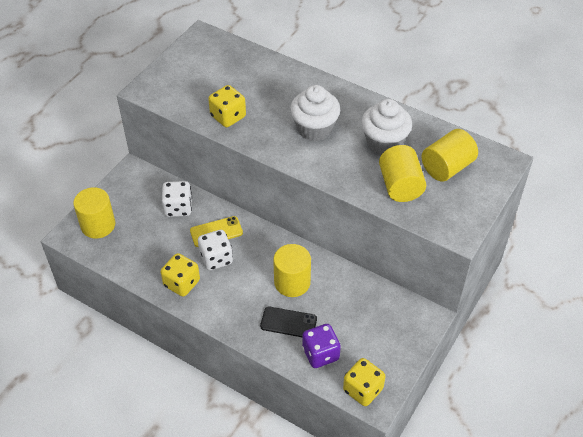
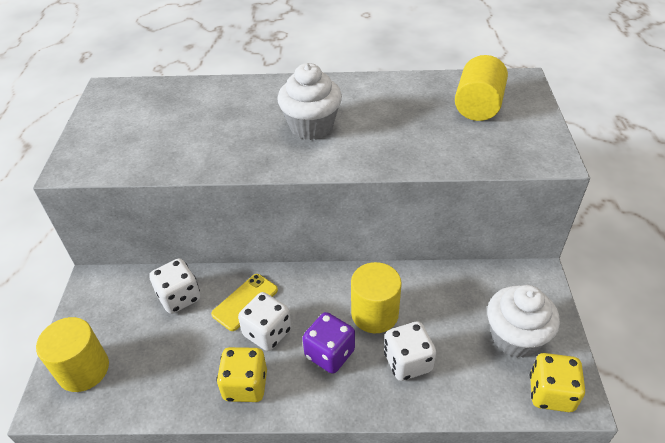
camera: 30 degrees left, 5 degrees down
yellow dice [208,85,246,127] -> none
black phone [260,306,317,337] -> white dice [384,322,436,381]
purple dice [302,324,341,368] -> purple dice moved to [303,312,355,374]
white cupcake [361,99,412,155] -> white cupcake moved to [487,285,560,358]
yellow cylinder [379,145,426,202] -> none

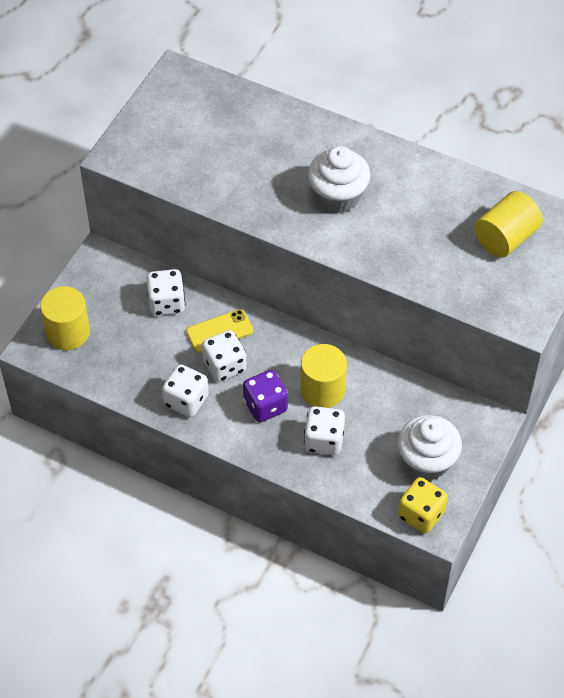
camera: 25 degrees right, 10 degrees up
yellow dice [216,347,267,402] -> white dice [162,364,209,417]

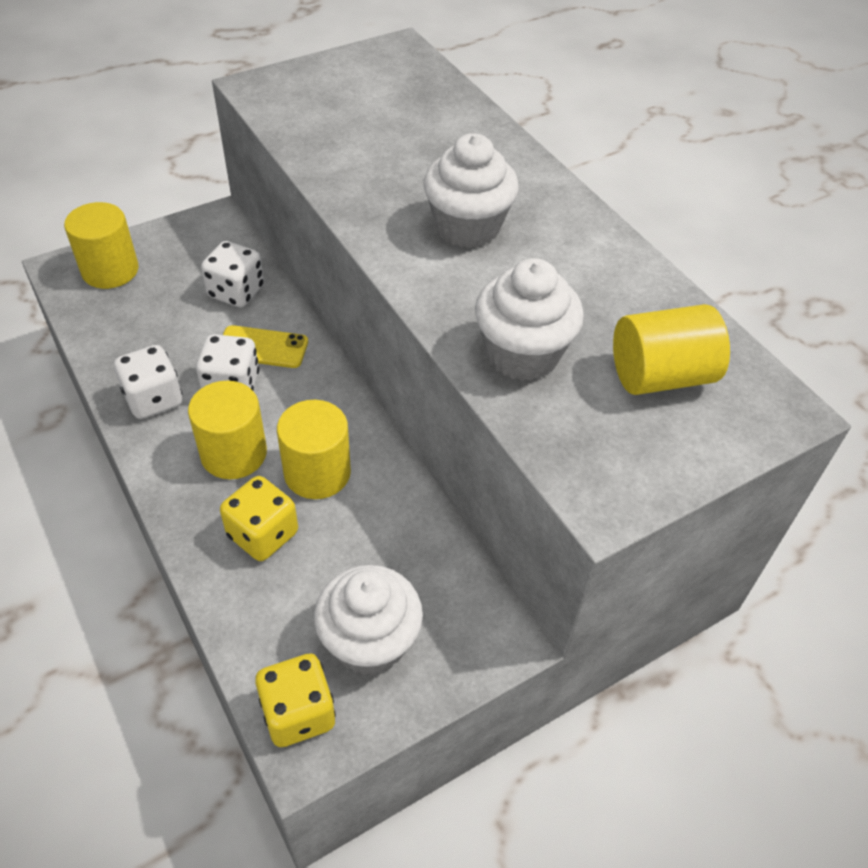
camera: 30 degrees right, 5 degrees down
purple dice [243,370,288,422] -> yellow cylinder [188,381,267,479]
white dice [304,406,345,455] -> yellow dice [220,476,298,561]
none -> white cupcake [475,258,584,381]

